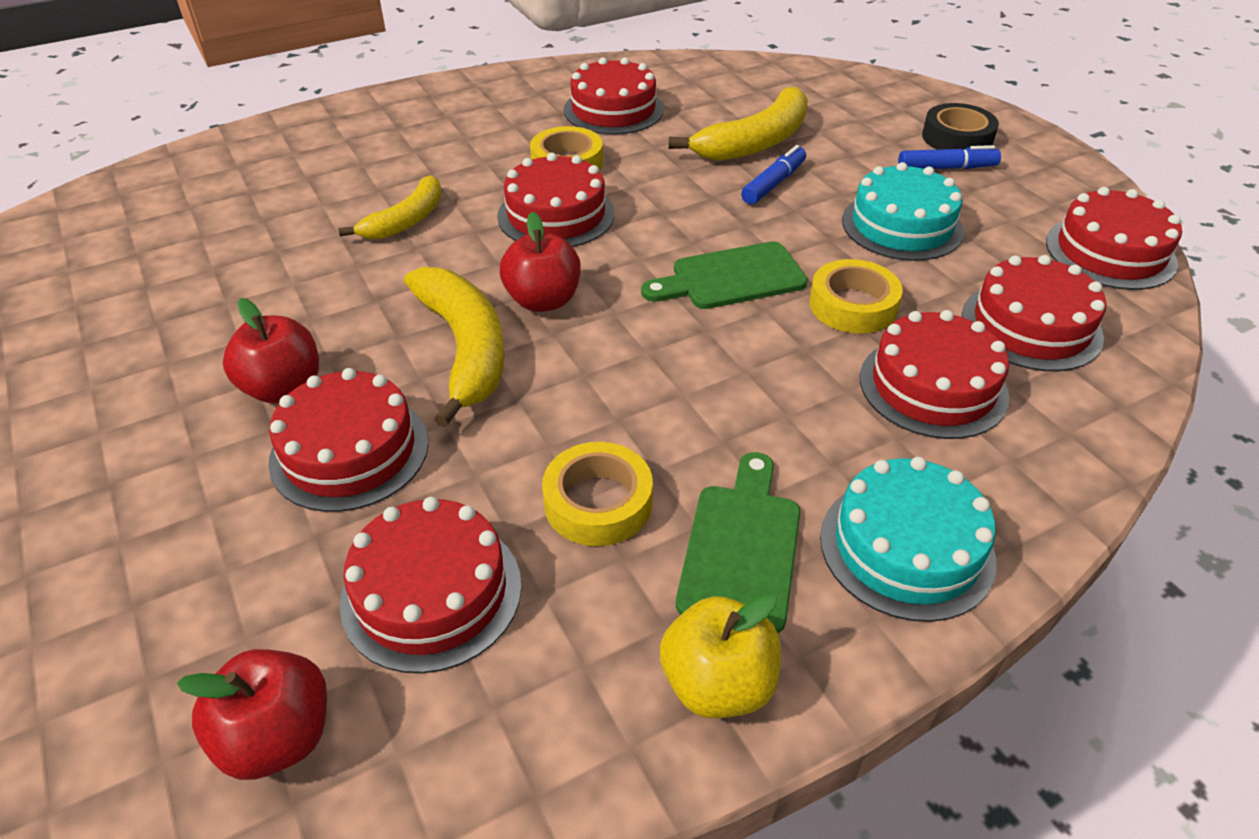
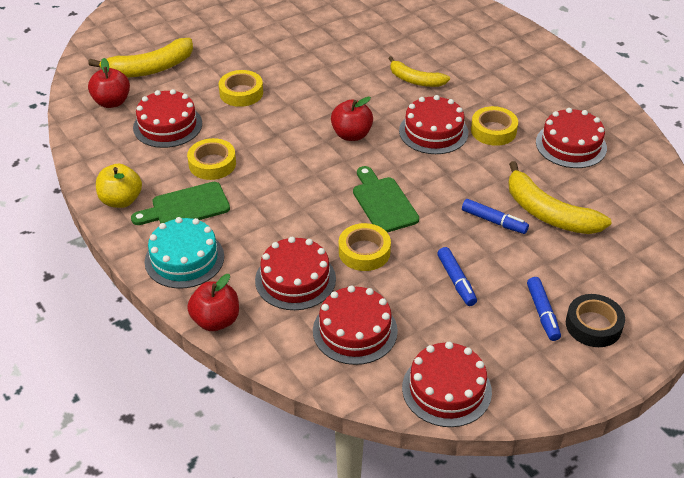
camera: 85 degrees right, 0 degrees up
red apple [223,298,319,404] -> red apple moved to [187,274,239,331]
red cake [268,368,429,512] -> yellow tape [219,70,263,107]
yellow banana [404,267,505,428] -> yellow banana moved to [88,38,193,78]
green cutting board [676,452,800,633] -> green cutting board turned 150 degrees clockwise [131,182,230,225]
turquoise cake [842,162,964,261] -> blue marker [437,247,477,306]

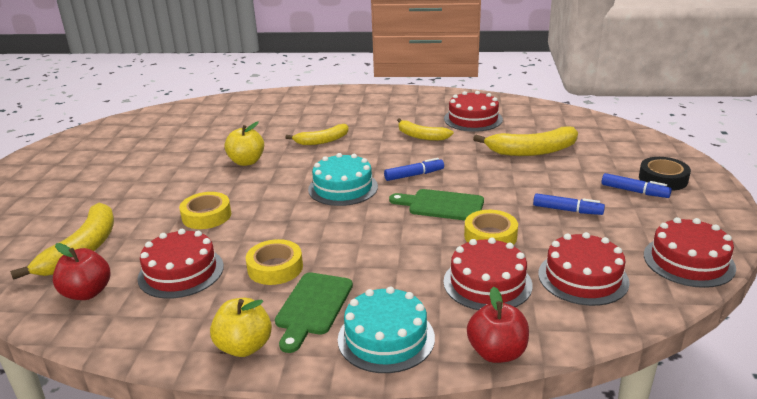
camera: 50 degrees left, 15 degrees down
red apple [331,97,373,141] -> turquoise cake [308,153,378,206]
red cake [399,95,468,154] -> none
blue marker [462,199,529,234] -> blue marker moved to [384,158,444,181]
yellow tape [471,106,518,146] -> yellow banana [397,118,453,141]
none -> yellow apple [224,122,264,166]

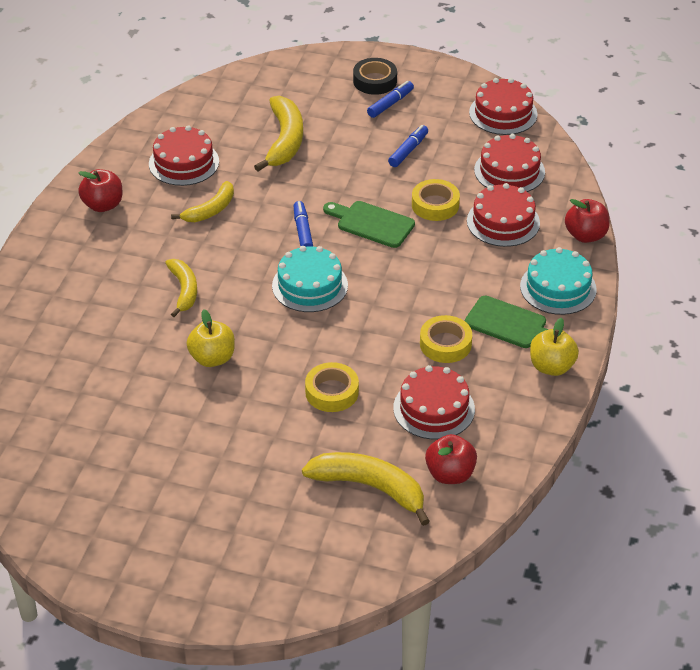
camera: 80 degrees left, 15 degrees up
green cutting board [389,189,484,221] -> green cutting board turned 90 degrees clockwise [323,201,415,248]
none -> red apple [78,169,123,212]

